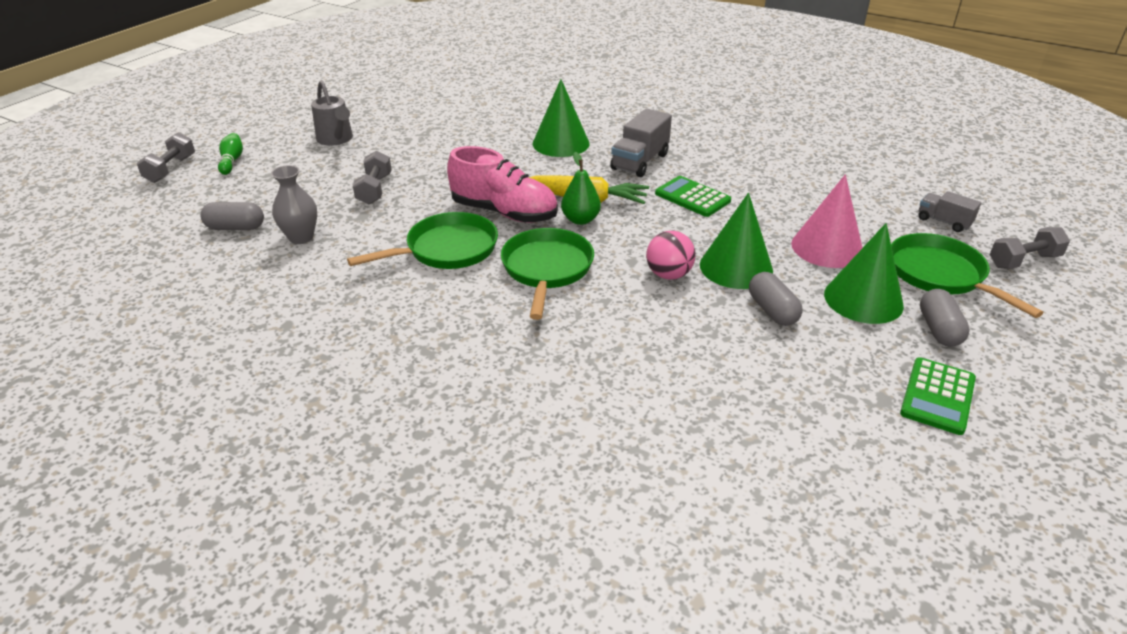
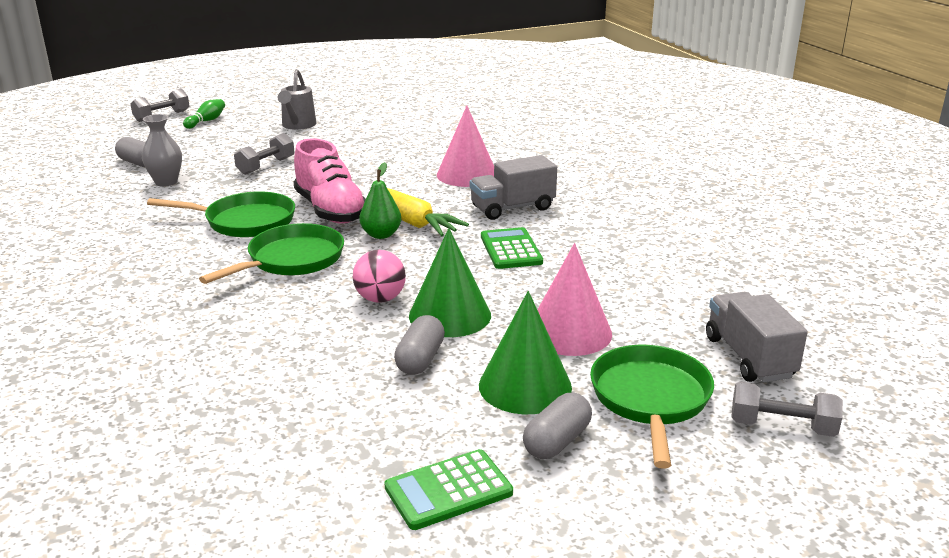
camera: 35 degrees right, 10 degrees down
green cone [533,79,590,157] -> pink cone [437,106,494,187]
grey truck [918,191,981,232] -> grey truck [706,292,808,382], size x1.63

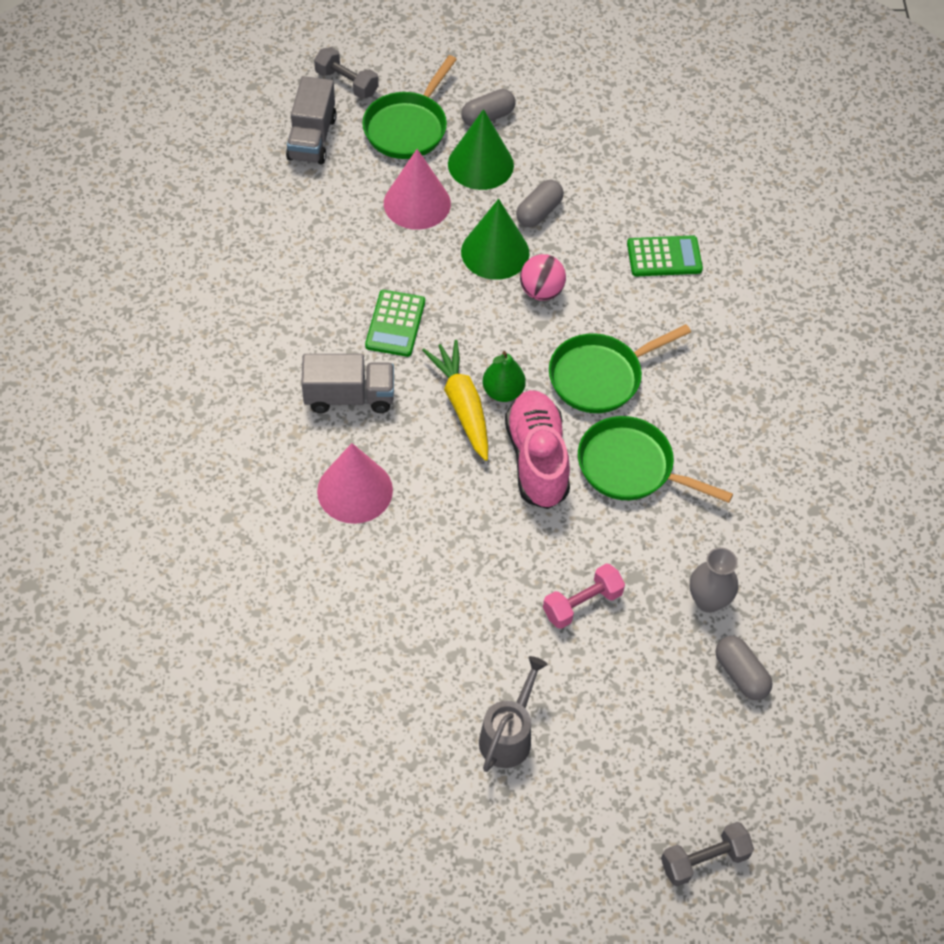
camera: 160 degrees left, 30 degrees up
green bowling pin [183,99,225,129] -> none
grey dumbbell [234,133,294,175] -> pink dumbbell [543,563,625,629]
green calculator [384,449,513,530] -> green calculator moved to [627,235,703,276]

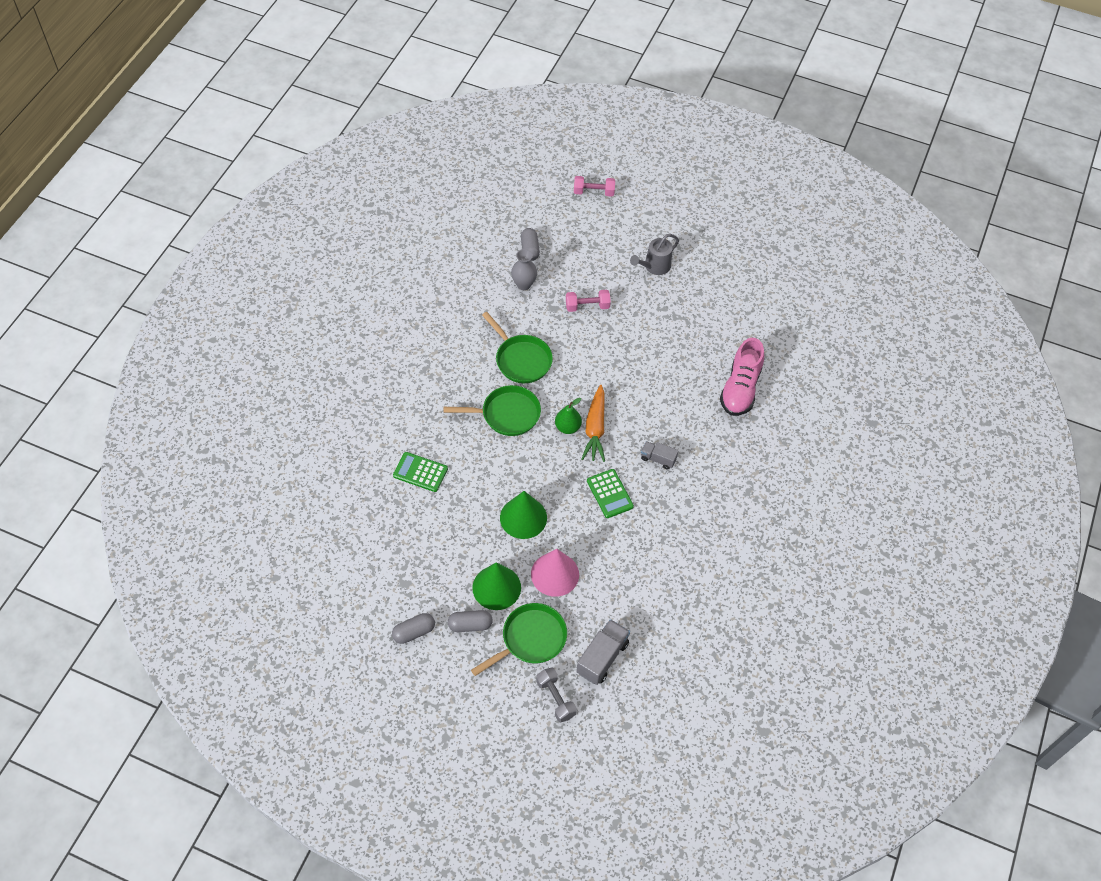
camera: 155 degrees left, 0 degrees up
grey truck [301,354,394,413] -> grey truck [641,441,678,470], size x0.61
pink cone [317,443,393,524] -> none
green calculator [365,290,425,357] -> green calculator turned 120 degrees clockwise [587,469,634,518]
yellow carrot [422,340,488,461] -> orange carrot [581,385,605,462]
pink shoe [505,390,570,509] -> pink shoe moved to [720,338,764,416]
grey capsule [516,180,564,227] -> grey capsule moved to [392,613,435,644]
pink ball [520,254,566,301] -> none
grey dumbbell [661,822,754,886] -> pink dumbbell [574,176,615,197]

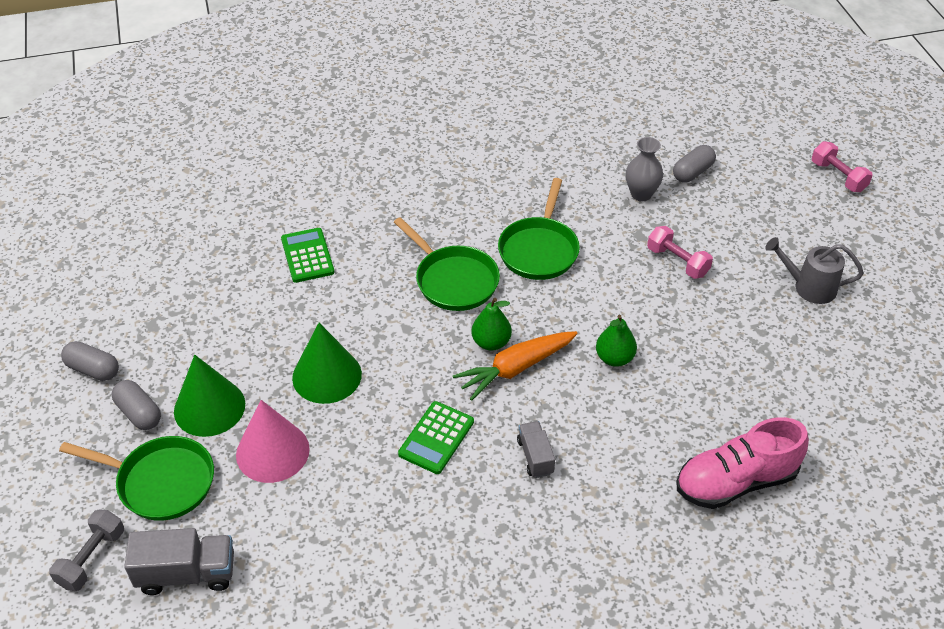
camera: 55 degrees right, 10 degrees down
none -> green pear [596,315,637,367]

